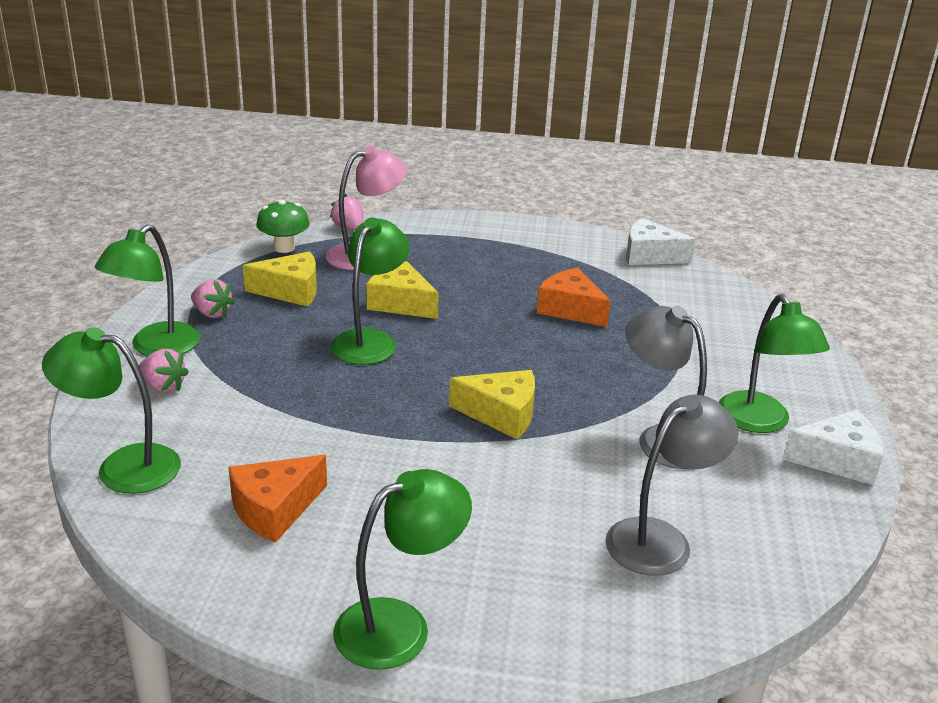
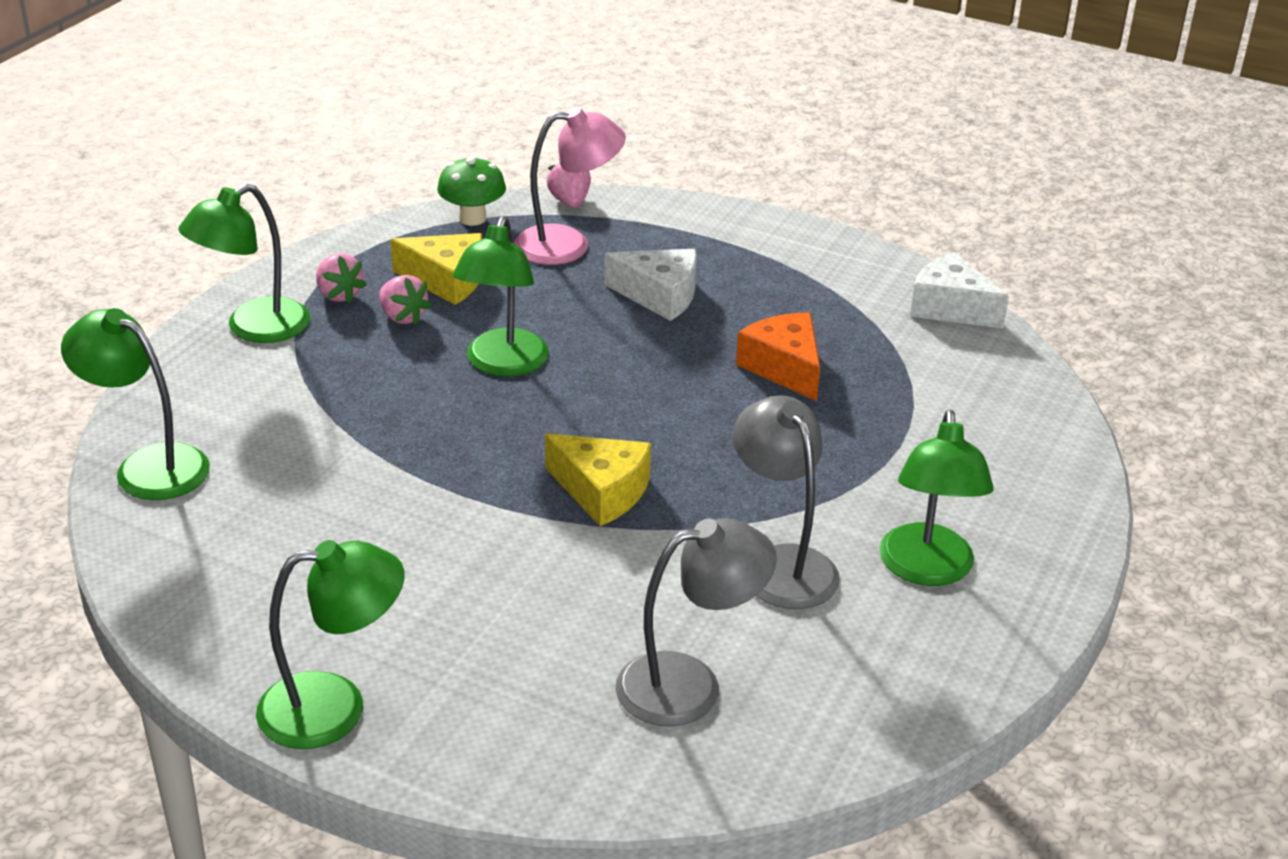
camera: 20 degrees right, 5 degrees up
pink strawberry [139,349,189,392] -> pink strawberry moved to [379,275,432,325]
orange cheese [229,455,327,543] -> none
green lamp [330,217,410,365] -> green lamp turned 150 degrees clockwise [453,216,549,376]
yellow cheese [367,261,439,319] -> none
white cheese [783,410,883,485] -> white cheese moved to [604,249,697,321]

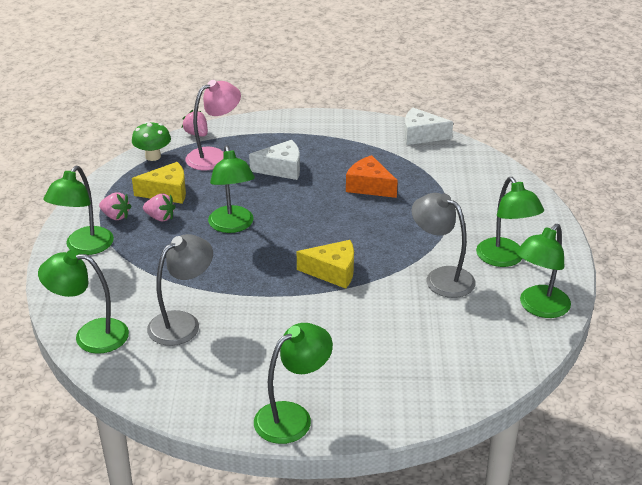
camera: 25 degrees left, 0 degrees up
grey lamp [615,518,777,727] -> grey lamp moved to [147,234,213,346]
none -> green lamp [516,224,571,318]

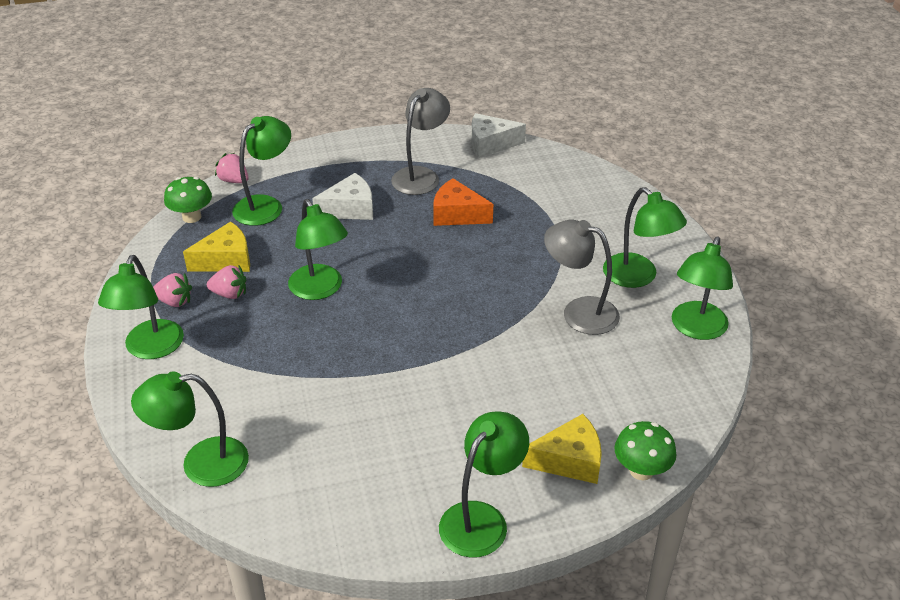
camera: 15 degrees left, 5 degrees up
grey lamp [147,234,213,346] -> grey lamp moved to [391,88,450,195]
pink lamp [185,80,241,170] -> green lamp [232,116,291,226]
yellow cheese [297,240,354,289] -> yellow cheese moved to [522,414,602,484]
none -> green mushroom [614,421,677,480]

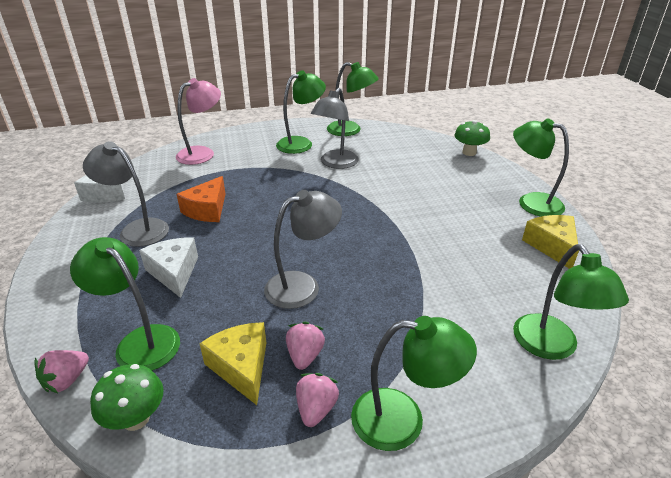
camera: 90 degrees left, 5 degrees down
green lamp [288,199,348,300] -> grey lamp [264,190,342,309]
yellow cheese [522,414,602,484] -> yellow cheese moved to [522,215,579,269]
none -> pink lamp [176,78,221,165]

